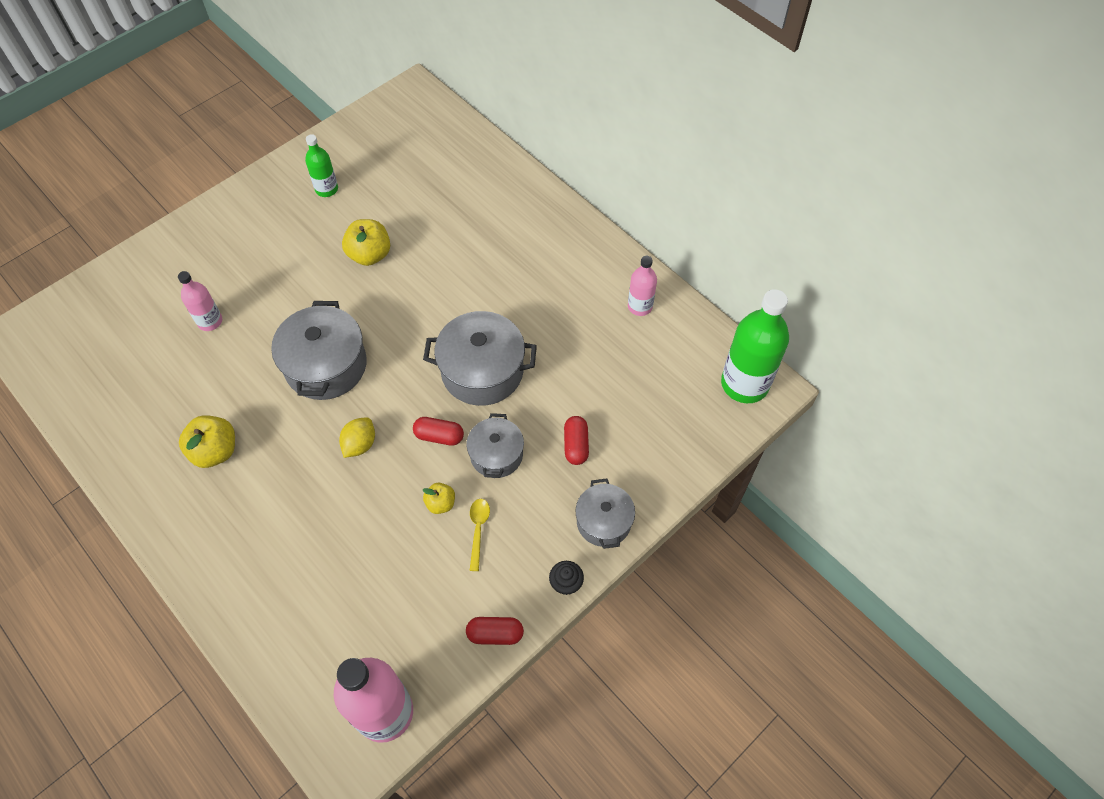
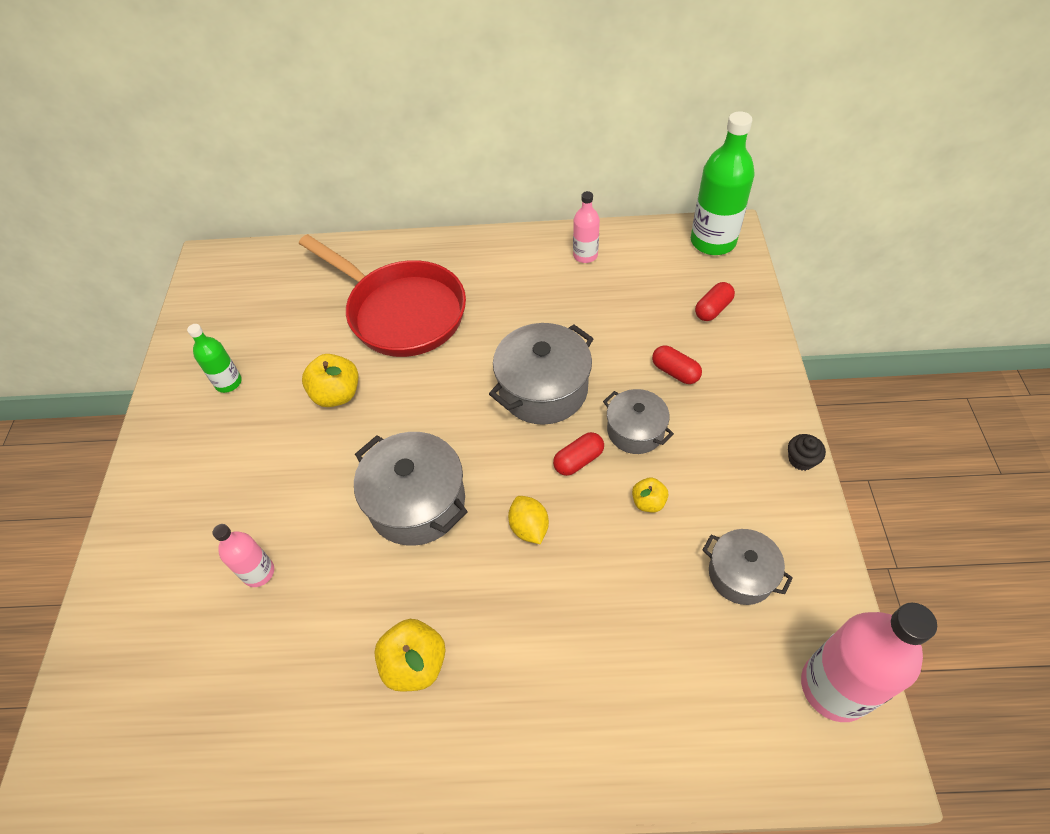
camera: 45 degrees left, 5 degrees down
red capsule [466,617,524,645] -> red capsule moved to [695,282,735,321]
yellow spoon [470,499,490,571] -> none
grey pot [576,478,635,549] -> grey pot moved to [703,529,793,605]
none -> red pan [299,234,466,357]

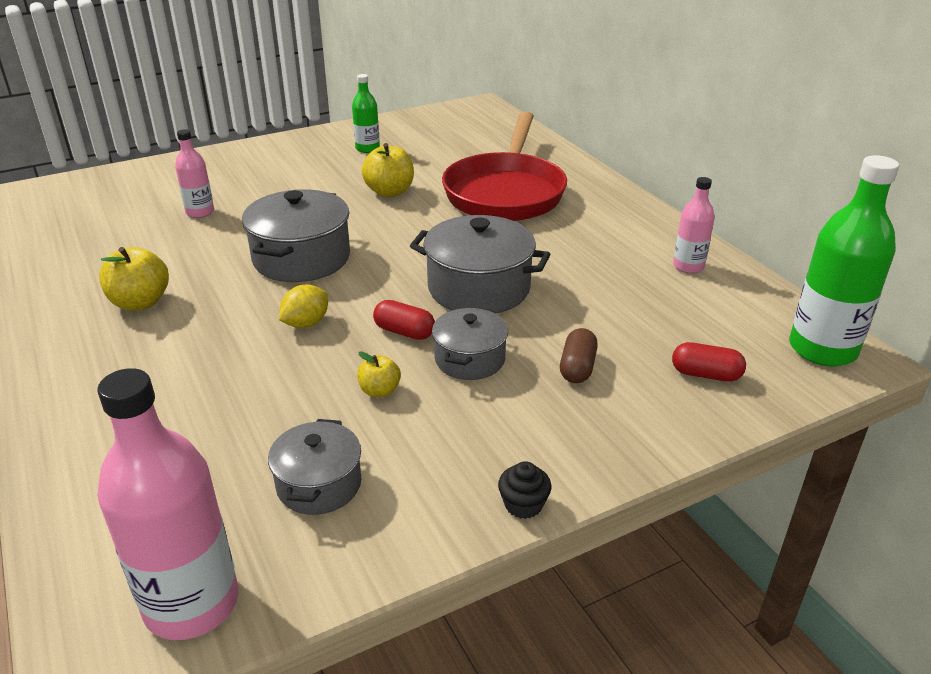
camera: 60 degrees right, 20 degrees down
red capsule [652,346,702,384] -> brown capsule [560,328,598,383]

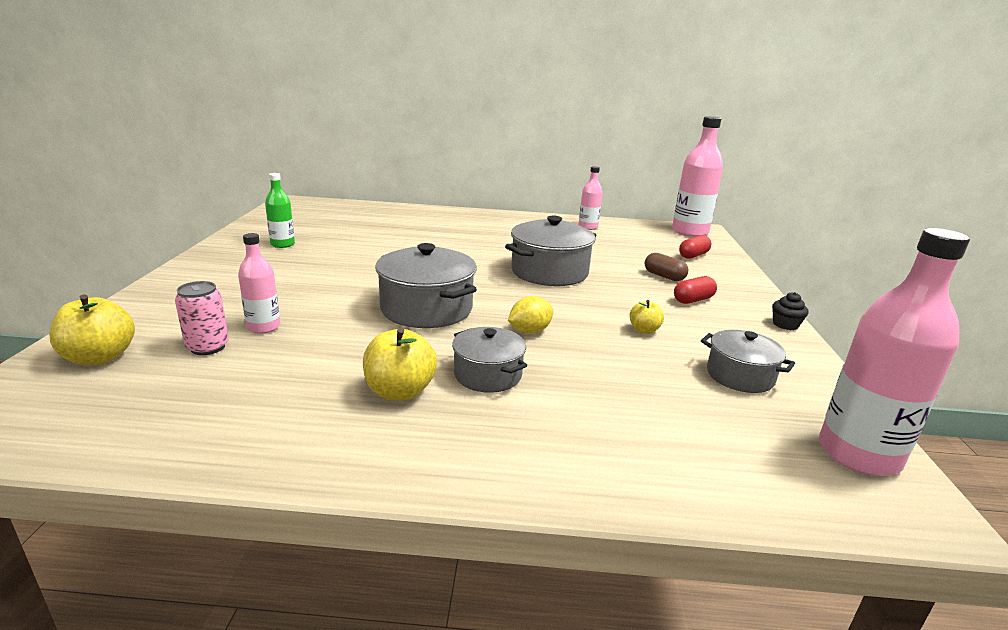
camera: 60 degrees left, 10 degrees down
yellow lemon [279,284,328,328] -> yellow lemon turned 75 degrees clockwise [508,296,554,334]
yellow apple [362,143,414,197] -> yellow apple moved to [49,294,135,365]
red capsule [373,300,435,340] -> red capsule moved to [674,276,717,304]
grey pot [432,307,508,380] -> grey pot moved to [452,327,527,393]
red pan [442,112,567,221] -> none
green bottle [789,155,899,366] -> pink bottle [672,116,723,237]
none -> pink can [175,281,229,355]

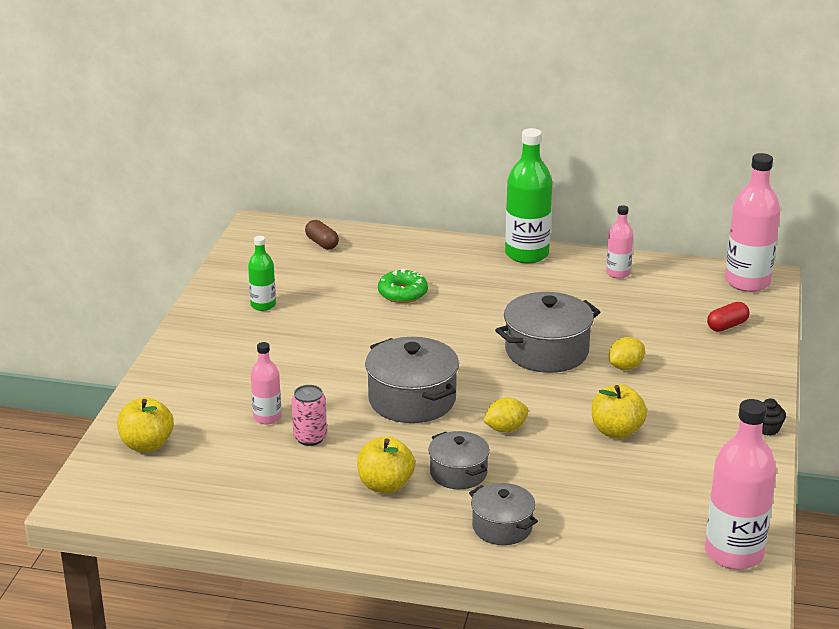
camera: 10 degrees right, 5 degrees up
pink can [175,281,229,355] -> pink can moved to [291,385,327,446]
yellow apple [629,300,664,334] -> yellow apple [592,385,647,439], size x1.72
brown capsule [645,253,688,281] -> brown capsule moved to [305,220,339,250]
red capsule [674,276,717,304] -> none
grey pot [701,330,795,393] -> grey pot moved to [469,483,538,545]
none -> green donut [378,269,428,303]
none -> green bottle [505,128,553,263]
none -> yellow lemon [609,337,645,370]

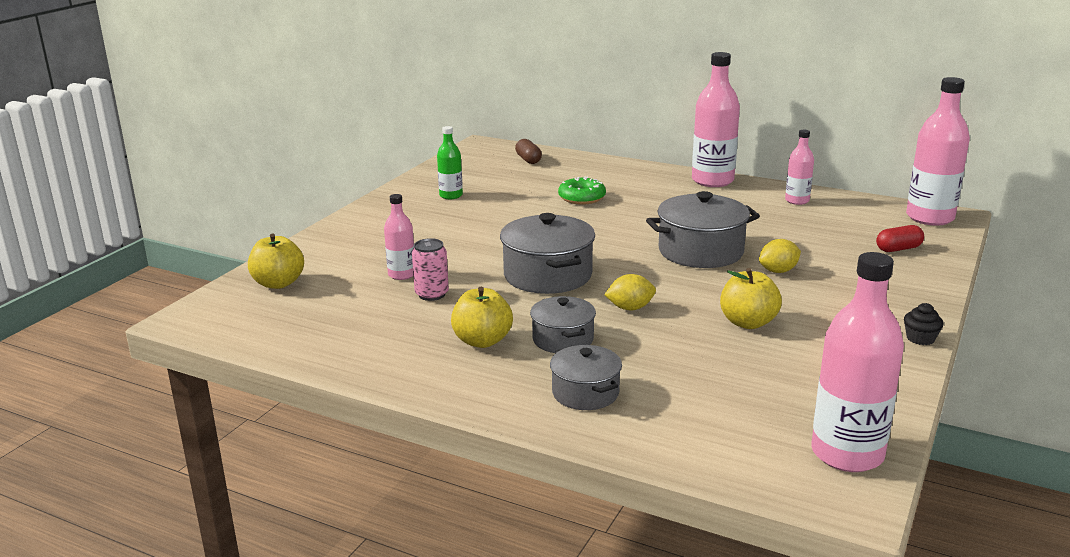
camera: 15 degrees right, 5 degrees down
green bottle [505,128,553,263] -> pink bottle [692,52,740,187]

